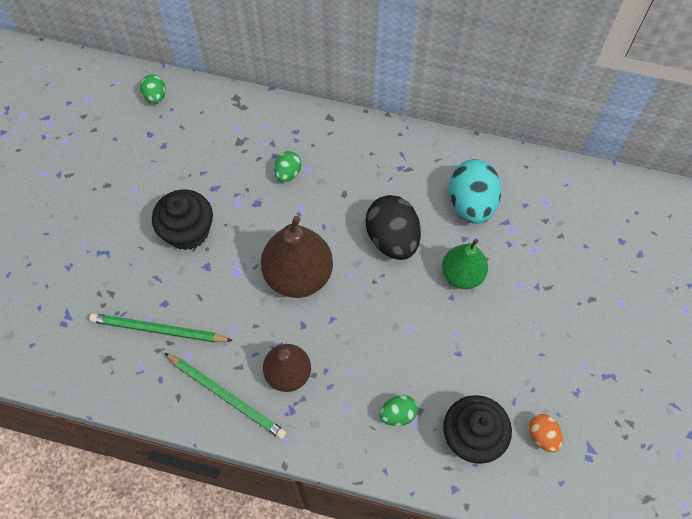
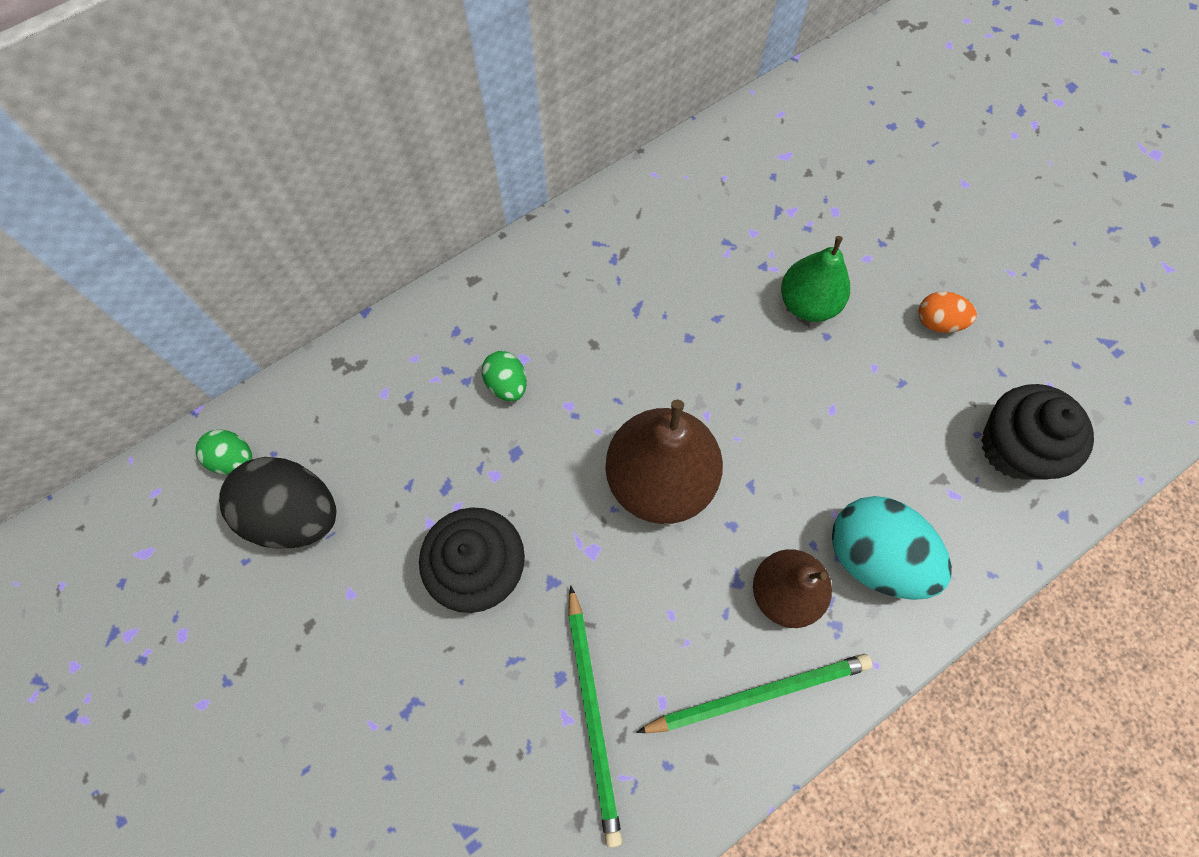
camera: 50 degrees left, 5 degrees up
green pencil [89,313,233,342] -> green pencil turned 60 degrees counterclockwise [568,585,622,848]
black egg [366,195,421,260] -> black egg moved to [219,457,337,549]
green egg [379,395,418,426] -> none
turquoise egg [449,159,501,224] -> turquoise egg moved to [832,496,952,600]
orange egg [529,414,563,453] -> orange egg moved to [918,291,977,333]

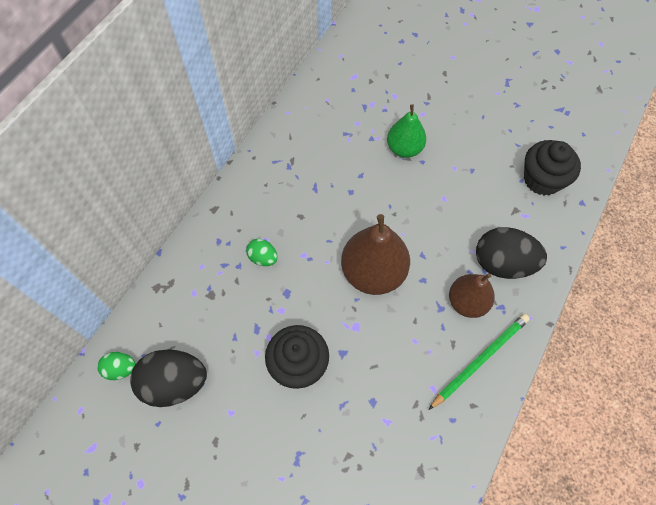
camera: 25 degrees left, 5 degrees down
green pencil [568,585,622,848] -> none
turquoise egg [832,496,952,600] -> black egg [476,227,547,279]
orange egg [918,291,977,333] -> none

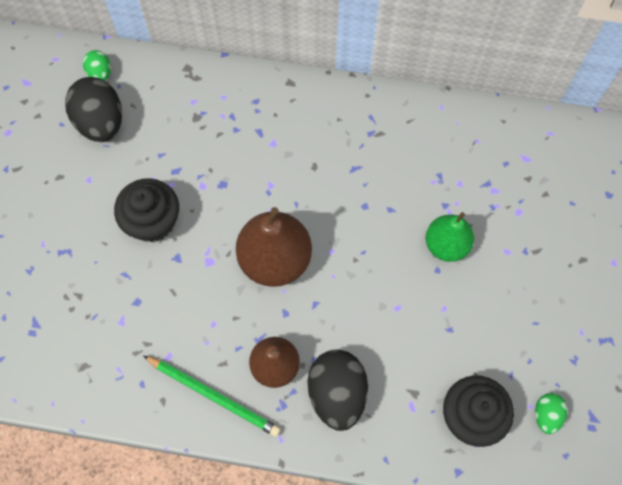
camera: 70 degrees right, 5 degrees up
green egg [246,239,278,266] -> green egg moved to [535,393,567,434]

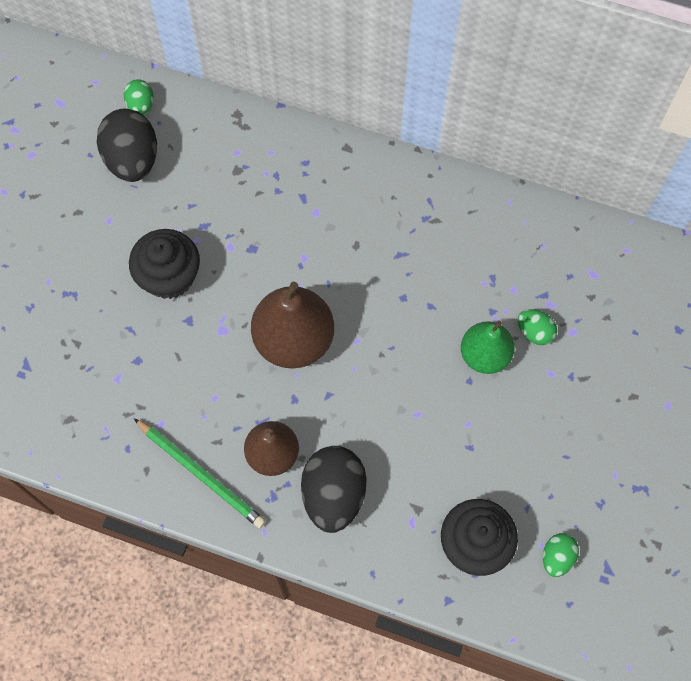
camera: 10 degrees right, 0 degrees up
none -> green egg [518,309,557,345]

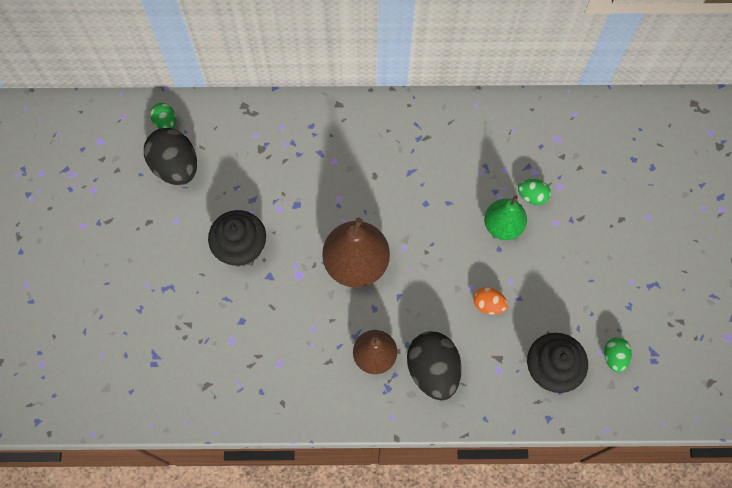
camera: 20 degrees left, 0 degrees up
green pencil [134,418,266,528] -> none
none -> orange egg [473,287,508,315]

